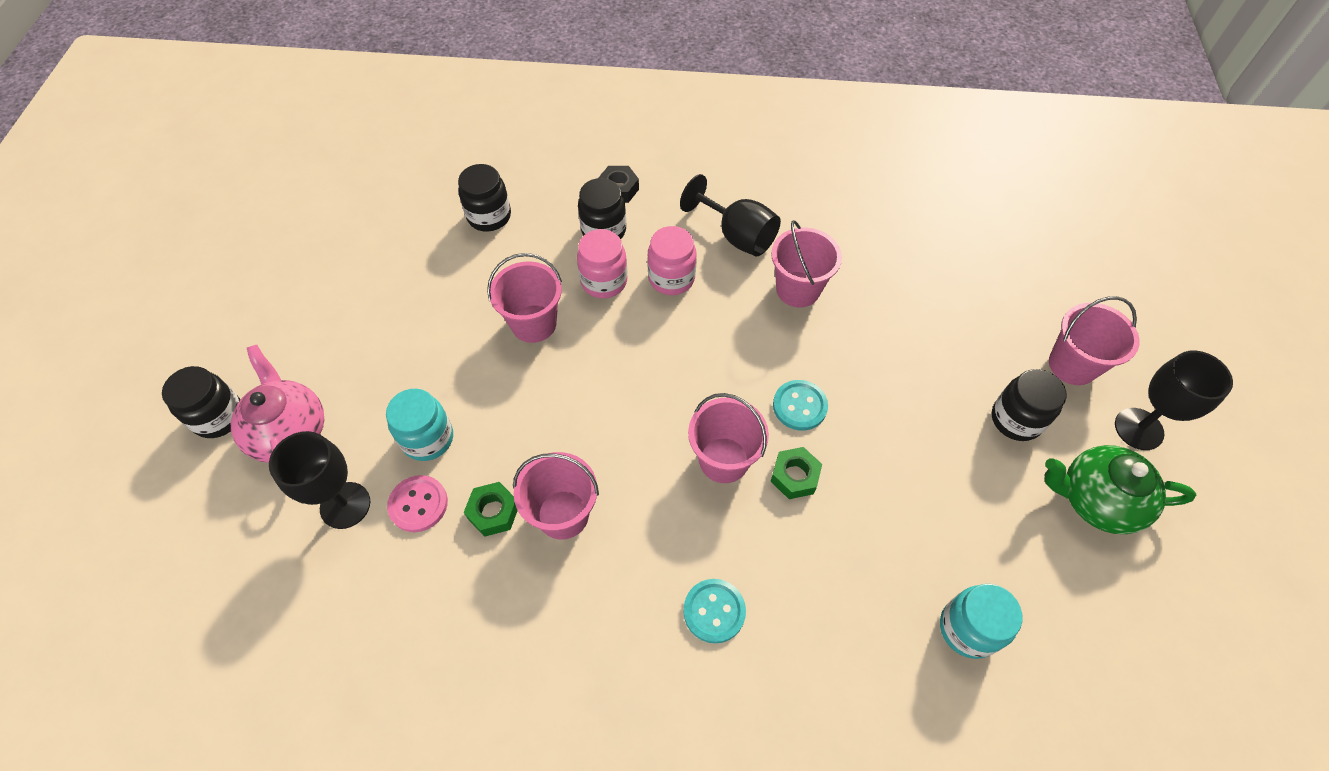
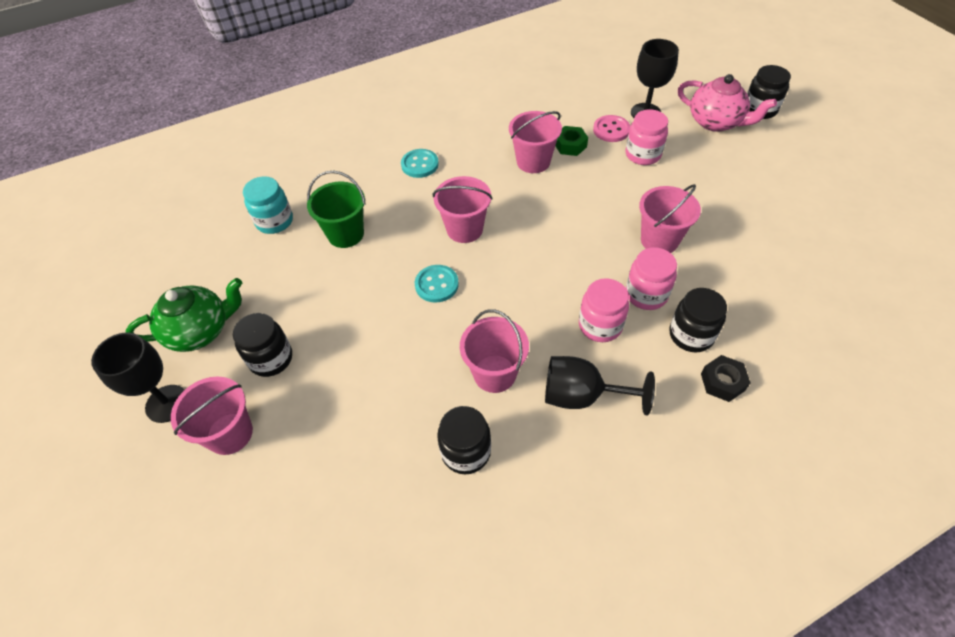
camera: 150 degrees right, 5 degrees down
turquoise jar [386,389,453,461] -> pink jar [626,109,668,165]
black jar [458,164,511,231] -> black jar moved to [437,406,491,474]
green nut [771,447,822,499] -> none
none -> green bucket [307,171,366,248]

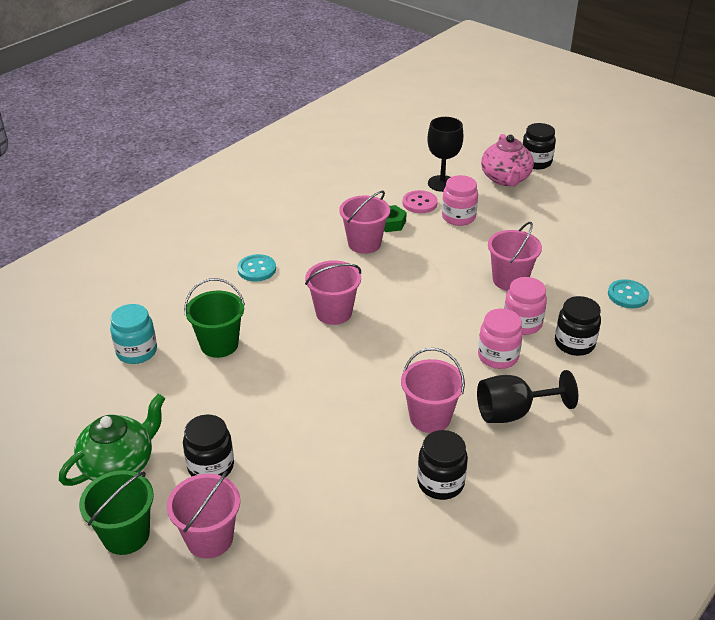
camera: 25 degrees left, 15 degrees down
black goblet [91,332,185,423] -> green bucket [79,470,154,555]
turquoise button [415,265,459,303] -> turquoise button moved to [608,279,649,308]
pink teapot [678,74,777,132] -> pink teapot turned 75 degrees clockwise [481,134,534,187]
black nut [701,355,751,402] -> none

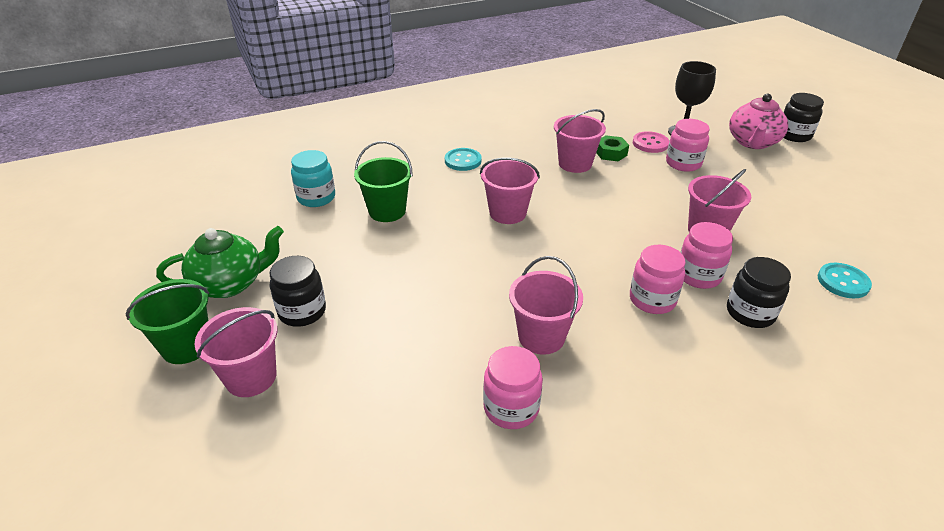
camera: 25 degrees right, 0 degrees up
black jar [417,430,468,500] -> pink jar [483,346,543,429]
black goblet [477,370,578,423] -> none

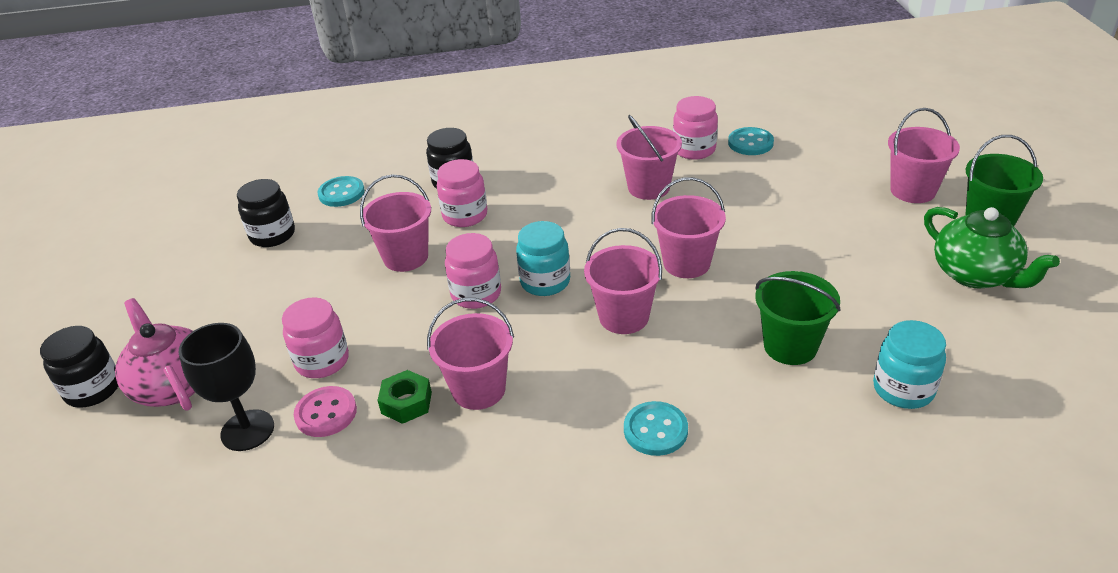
camera: 160 degrees left, 0 degrees up
green teapot [156,226,284,298] -> green teapot turned 120 degrees counterclockwise [924,207,1060,289]
black jar [270,256,326,327] -> black jar moved to [237,179,295,247]
pink jar [630,245,685,314] -> pink jar moved to [445,233,501,309]
pink teapot [729,94,788,149] -> pink teapot turned 75 degrees counterclockwise [115,298,195,411]
none -> turquoise jar [516,221,570,296]
none -> pink bucket [652,177,726,278]
none -> turquoise button [728,127,774,155]

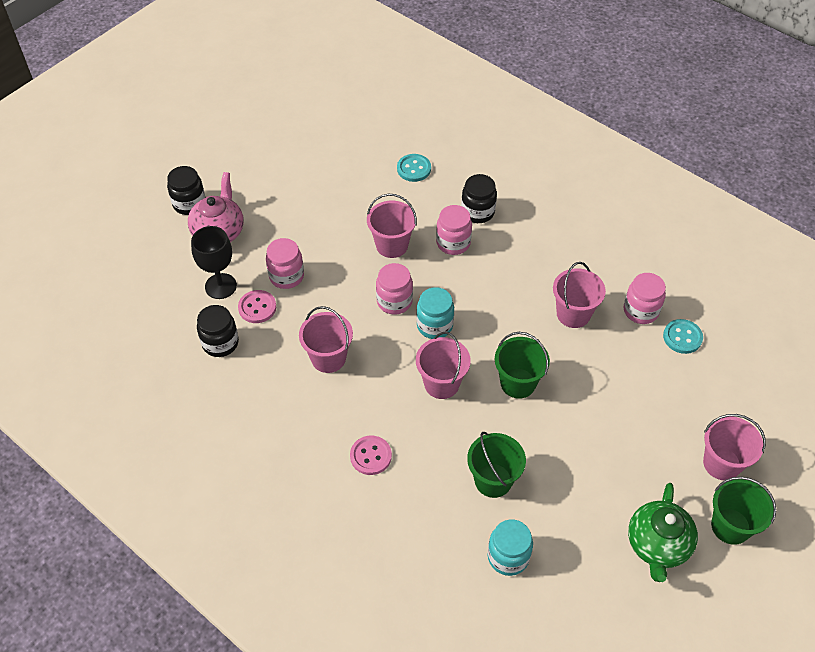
camera: 45 degrees right, 15 degrees up
black jar [237,179,295,247] -> black jar moved to [197,305,239,357]
green nut [377,370,432,424] -> none
turquoise button [624,401,688,456] -> pink button [350,436,392,475]
pink bucket [652,177,726,278] -> green bucket [495,332,550,399]

